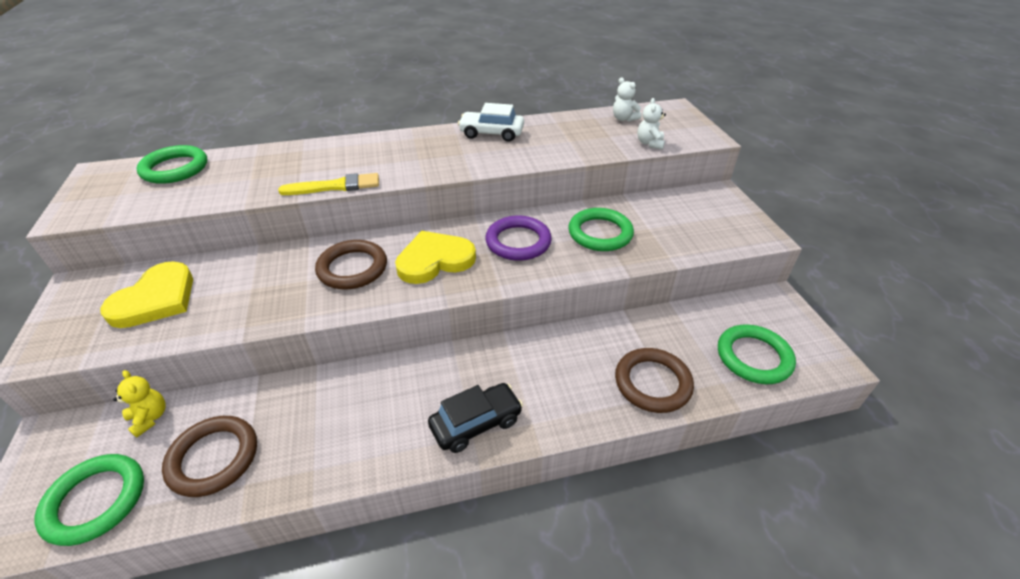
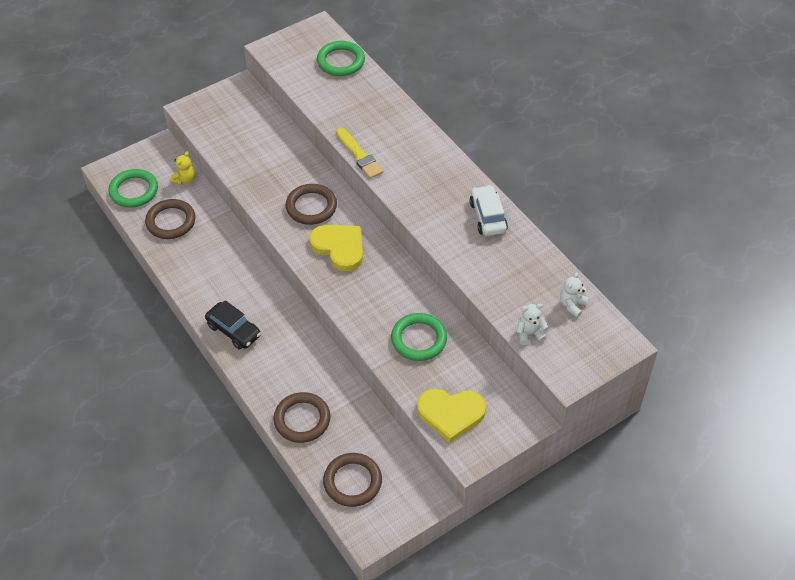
camera: 70 degrees right, 10 degrees up
yellow heart [100,261,193,328] -> yellow heart moved to [417,389,486,443]
purple ring [485,216,552,261] -> none
green ring [718,325,796,384] -> brown ring [323,453,382,507]

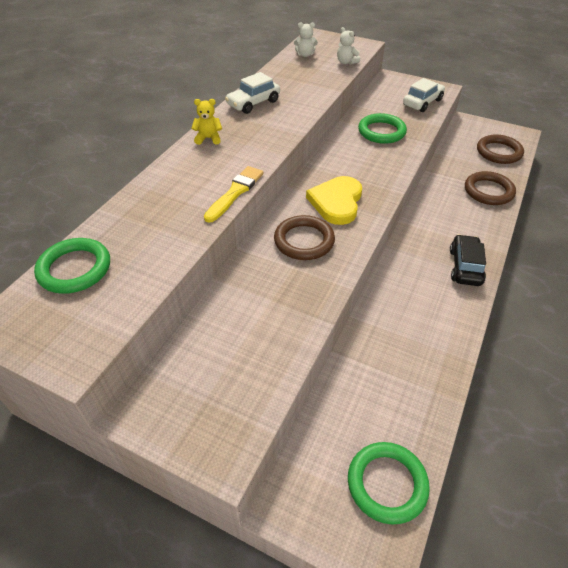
camera: 120 degrees left, 5 degrees down
brown ring [145,199,196,239] -> none
yellow teddy bear [170,151,195,185] -> yellow teddy bear moved to [191,99,222,145]
yellow heart [417,389,486,443] -> white car [403,78,445,112]

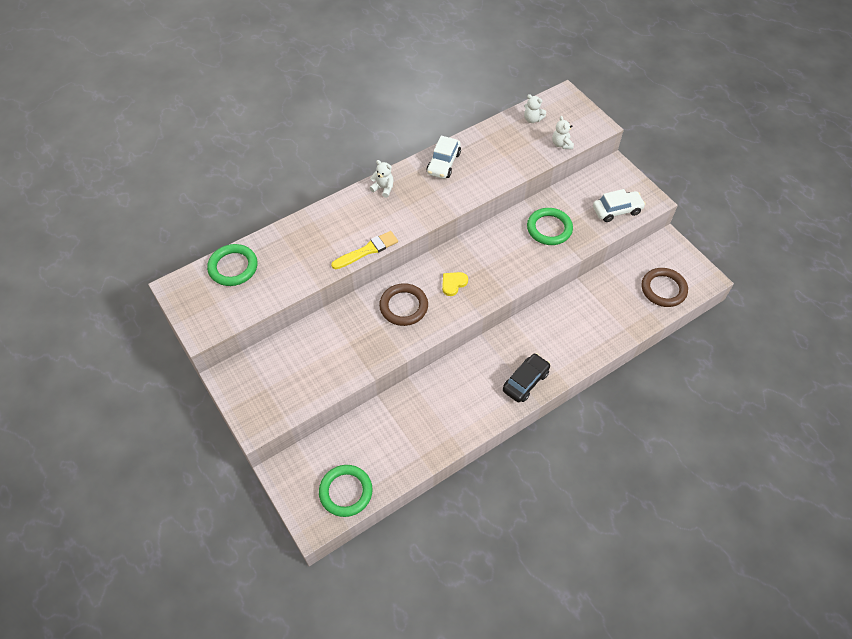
camera: 30 degrees right, 10 degrees up
yellow teddy bear [191,99,222,145] -> white teddy bear [370,160,393,198]
white car [225,72,280,114] -> white car turned 60 degrees counterclockwise [427,136,461,179]
yellow heart [306,176,362,225] -> yellow heart [442,272,468,296], size x0.54
brown ring [465,171,516,205] -> none

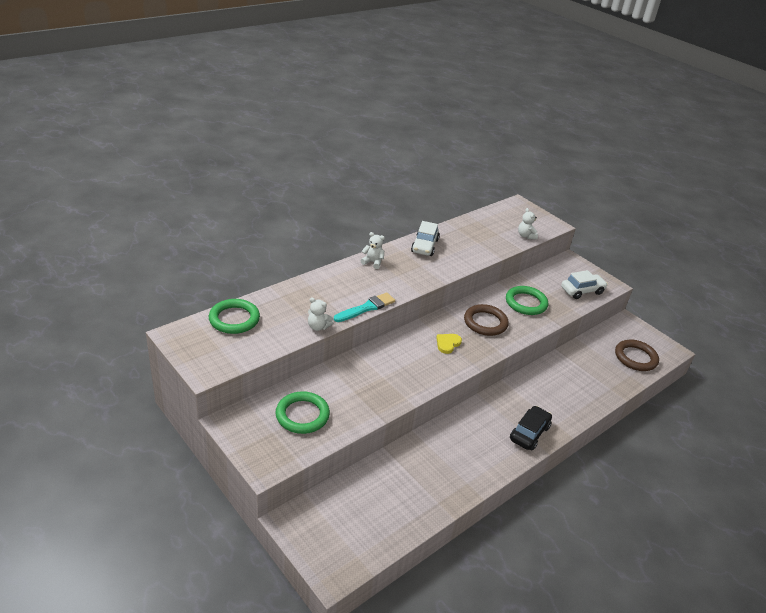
camera: 10 degrees left, 20 degrees down
green ring [319,465,373,517] -> green ring moved to [276,391,330,434]
yellow brush [331,231,398,269] -> turquoise brush [334,292,395,322]
brown ring [379,283,428,326] -> brown ring moved to [464,304,509,336]
white teddy bear [524,94,546,123] -> white teddy bear moved to [308,297,333,331]

